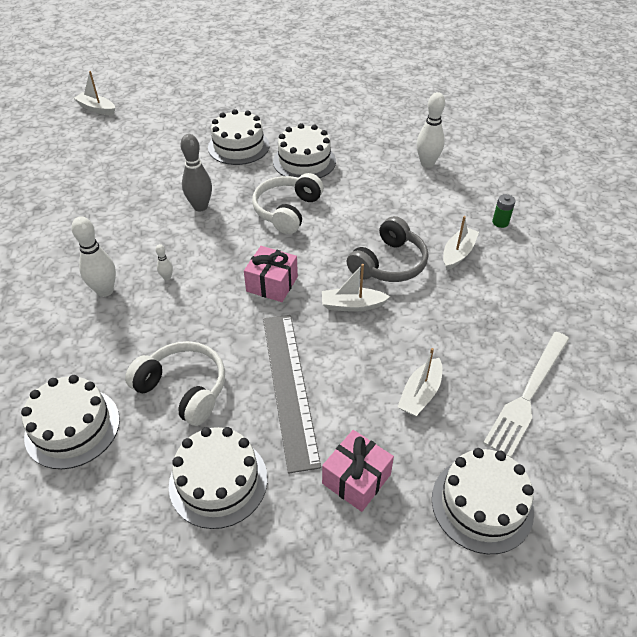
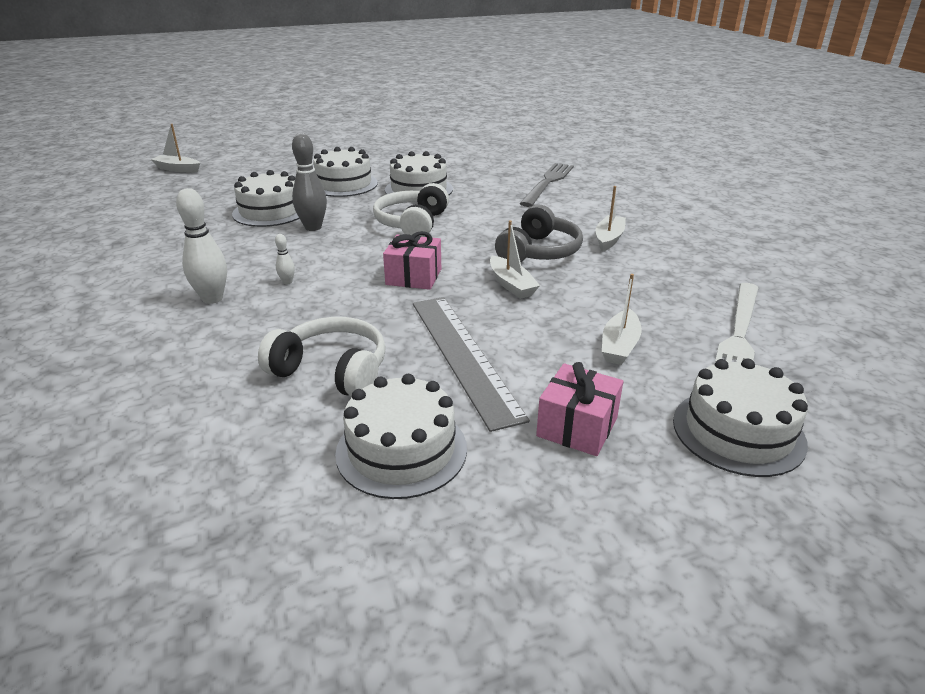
camera: 10 degrees left, 15 degrees down
white cake [21,375,120,469] -> white cake moved to [232,170,300,227]
white boat [322,264,390,312] -> white boat turned 105 degrees counterclockwise [490,220,540,299]
white bowling pin [417,92,445,168] -> grey fork [519,163,574,207]
green battery [492,194,516,228] -> none

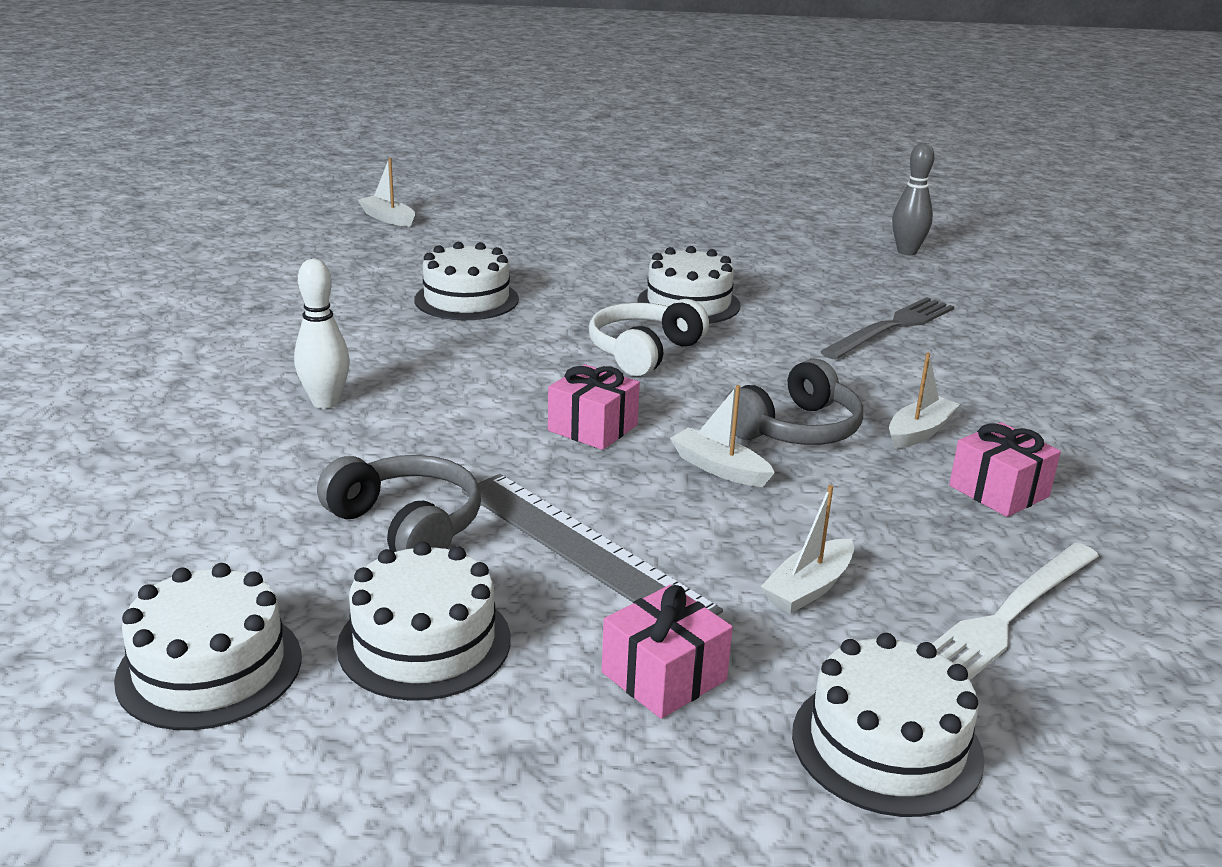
camera: 20 degrees right, 5 degrees down
white headphones [258,317,386,397] -> grey headphones [317,455,481,552]
white bowling pin [275,234,295,284] -> none
grey bowling pin [292,133,327,231] -> grey bowling pin moved to [892,143,934,255]
white cake [314,147,378,197] -> white cake moved to [114,563,302,730]
grey ruler [413,297,530,432] -> grey ruler turned 45 degrees counterclockwise [462,474,723,615]
white boat [490,220,540,299] -> white boat turned 135 degrees clockwise [670,385,775,487]
none -> pink gift [949,422,1061,517]

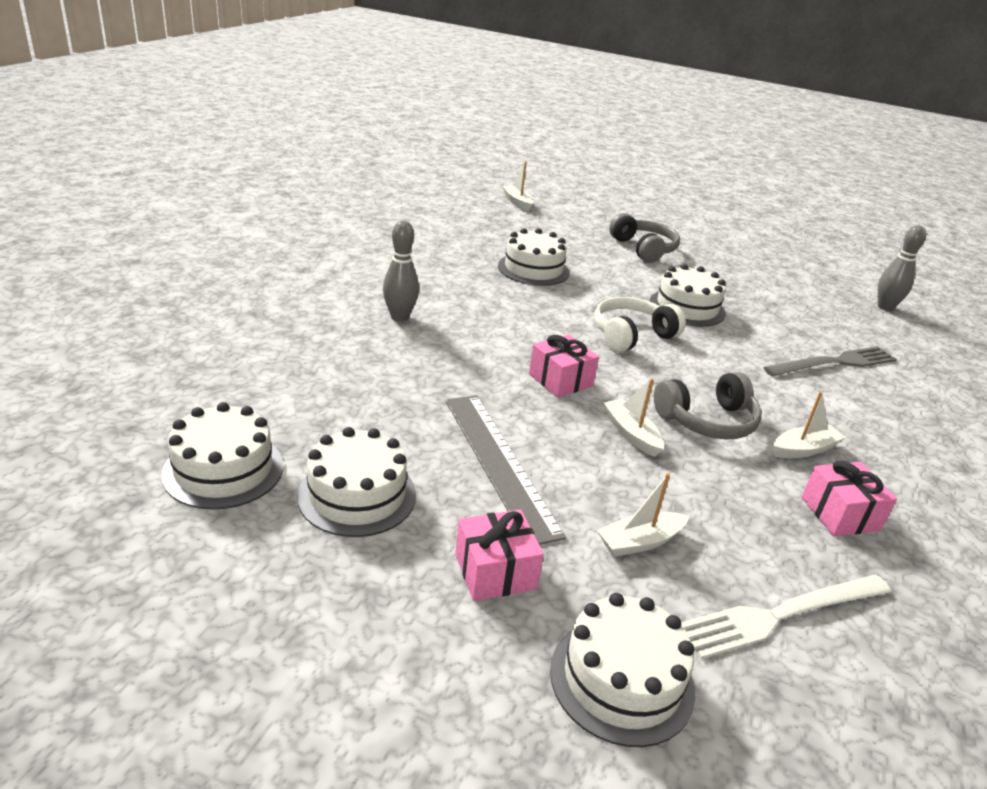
camera: 20 degrees right, 5 degrees up
white bowling pin [294,259,350,409] -> grey bowling pin [383,221,419,322]
grey headphones [317,455,481,552] -> grey headphones moved to [609,213,680,263]

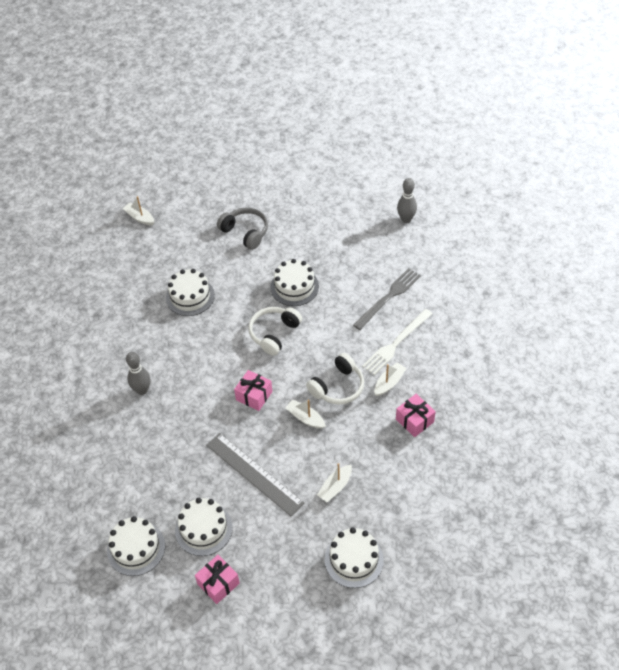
camera: 20 degrees left, 20 degrees up
pink gift [455,509,544,601] -> pink gift moved to [195,555,240,604]
grey headphones [654,372,762,439] -> white headphones [306,353,364,405]
white fork [681,575,891,659] -> white fork moved to [362,309,433,375]

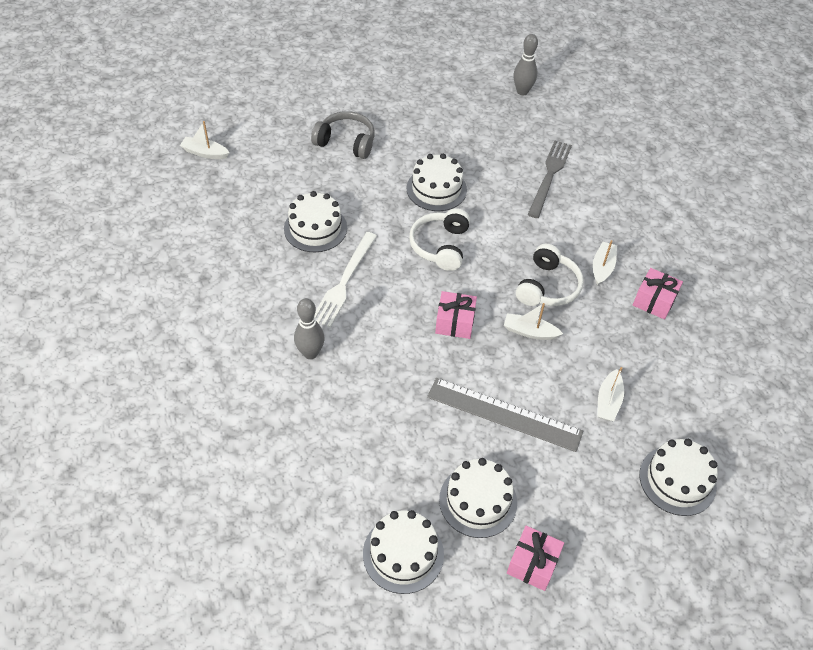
camera: 25 degrees left, 0 degrees up
white fork [362,309,433,375] -> white fork moved to [314,232,377,327]

